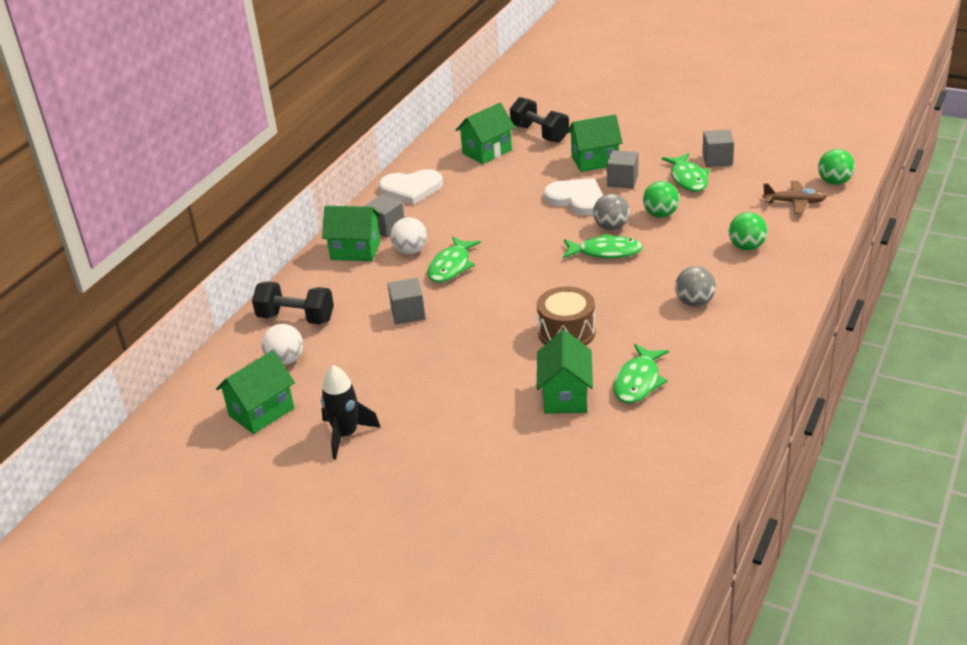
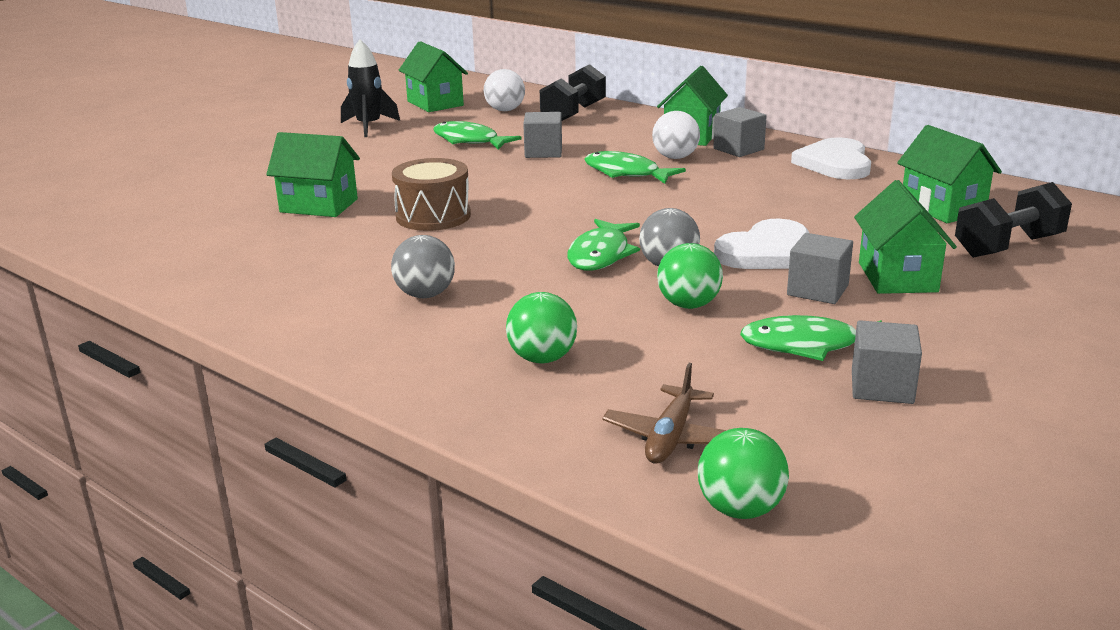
camera: 100 degrees right, 10 degrees down
green fish [613,344,669,403] -> green fish moved to [433,121,522,149]

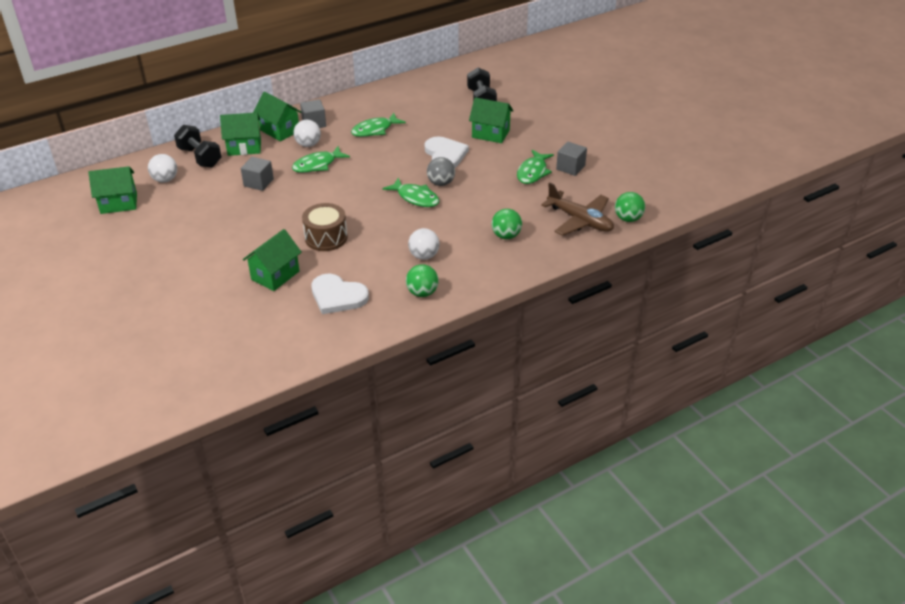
camera: 70 degrees left, 15 degrees up
black rocket [341,39,400,137] -> none
grey ball [391,235,455,298] -> white ball [408,228,440,260]
green fish [433,121,522,149] -> green fish moved to [351,113,406,137]
brown plane [602,363,727,464] -> brown plane [541,182,614,236], size x1.55
green ball [657,243,723,309] -> green ball moved to [406,264,439,297]
grey cube [787,233,853,304] -> none
white heart [791,137,871,179] -> white heart moved to [311,274,369,314]
green house [897,125,1002,223] -> green house moved to [220,112,261,156]

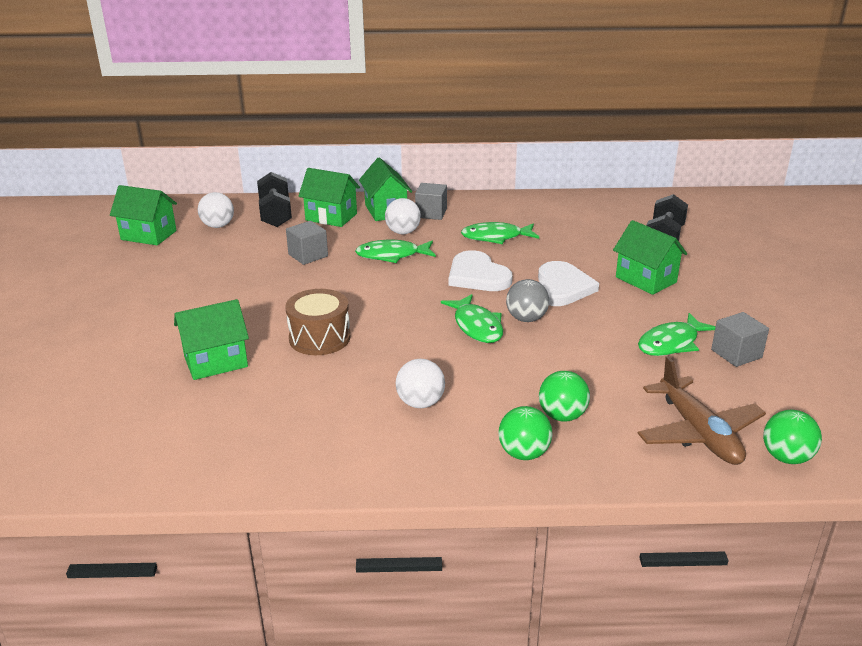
camera: 30 degrees right, 10 degrees down
white heart [311,274,369,314] -> white heart moved to [449,250,512,291]
green ball [406,264,439,297] -> green ball moved to [498,406,553,460]

